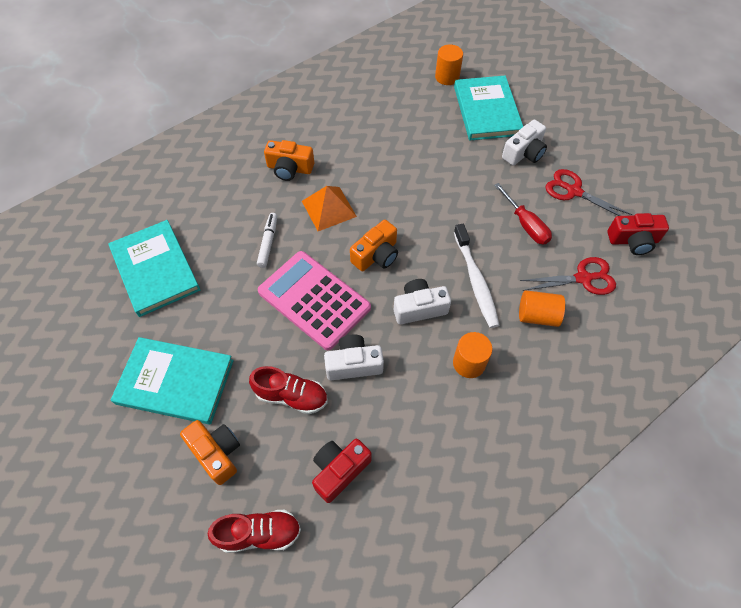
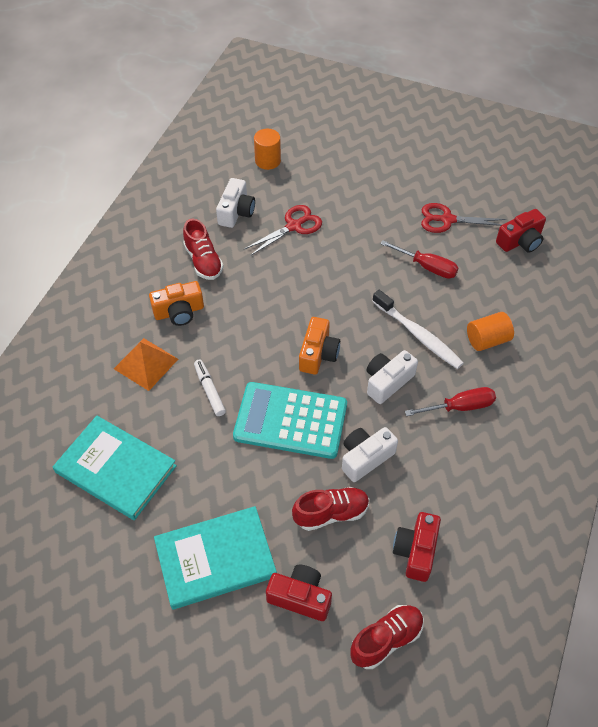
camera: 30 degrees left, 5 degrees down
orange camera [180,420,240,485] -> red camera [266,565,332,621]
pink calculator [258,251,371,350] -> turquoise calculator [233,382,347,459]
orange pyramid [302,186,357,231] -> orange pyramid moved to [114,338,178,391]
orange cylinder [453,332,493,378] -> red screwdriver [405,387,496,416]
turquoise book [454,76,523,140] -> none
white camera [502,120,547,166] -> white camera moved to [216,178,255,228]
red scissors [520,257,616,295] -> red scissors moved to [244,205,322,256]
none -> red shoe [183,218,224,280]

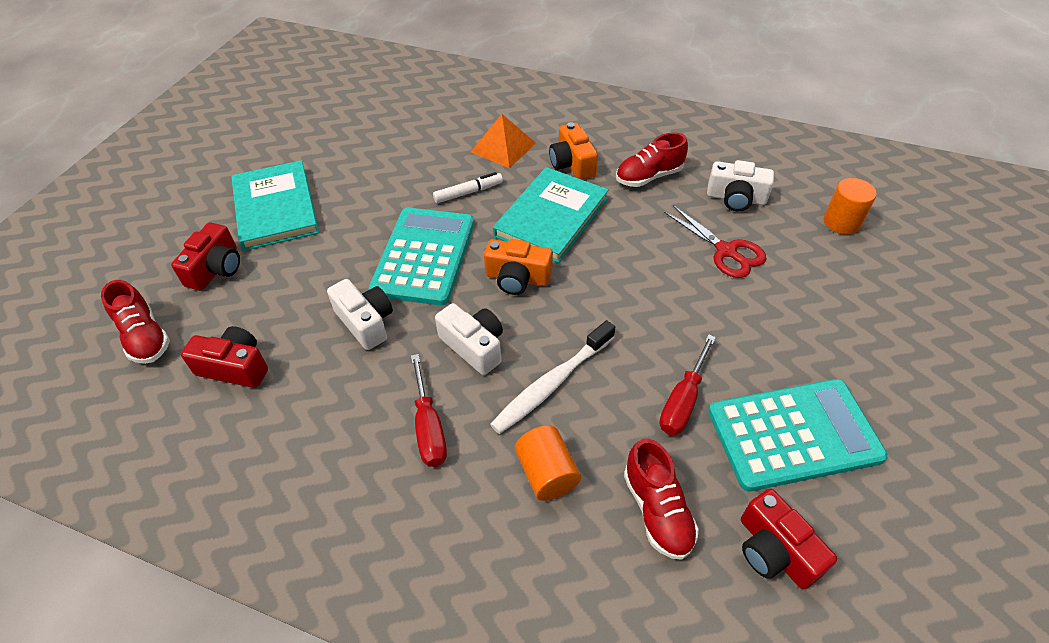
camera: 90 degrees right, 5 degrees down
turquoise book [53,416,177,520] -> turquoise book moved to [493,167,609,263]
red shoe [292,487,369,531] -> red shoe moved to [624,439,699,560]
red scissors [421,203,506,233] -> turquoise calculator [708,379,888,492]

